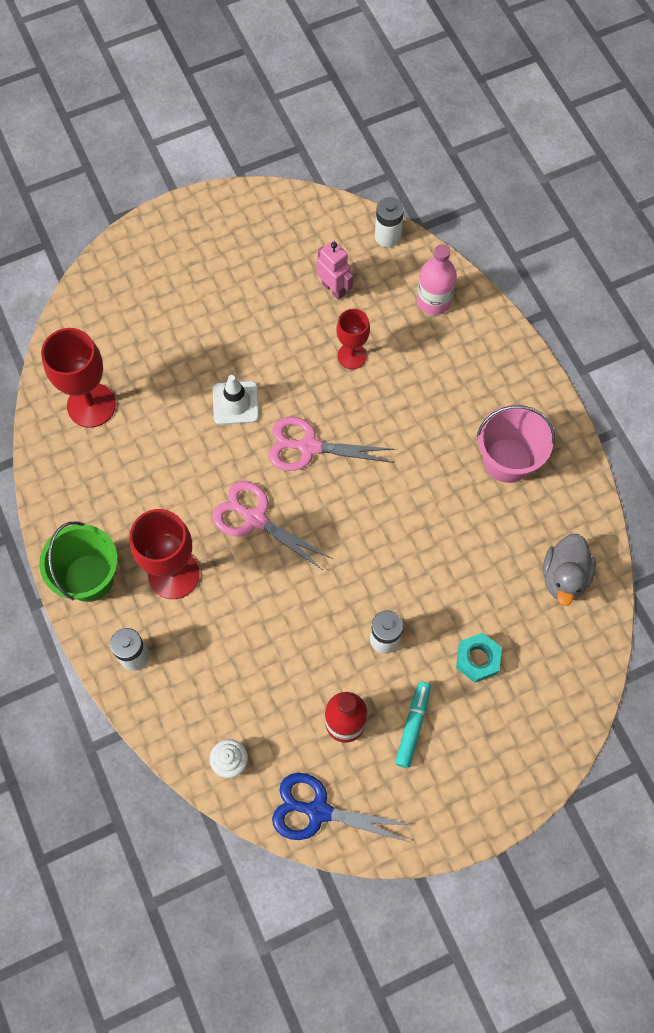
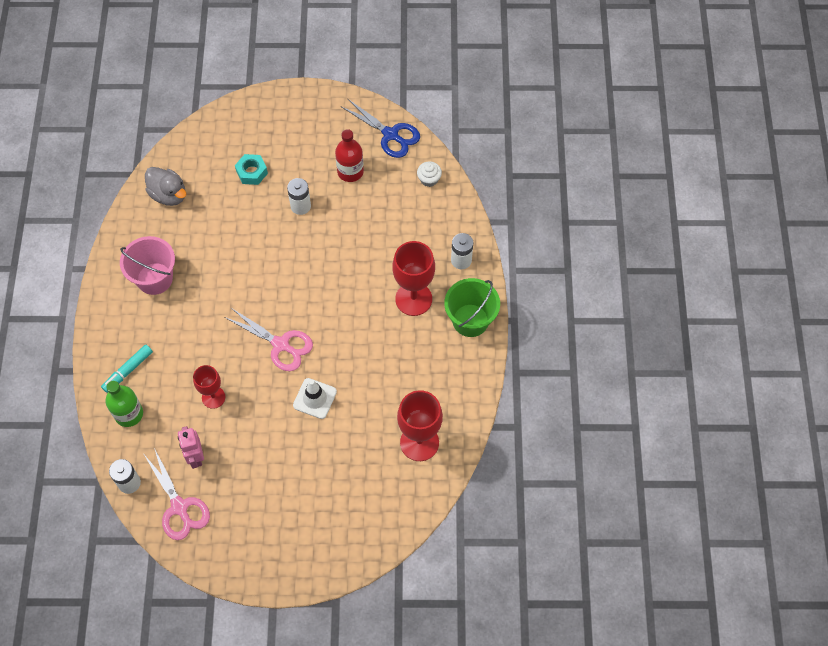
camera: 155 degrees left, 5 degrees down
pink scissors [212,481,333,571] -> pink scissors moved to [144,448,210,540]
turquoise marker [395,682,431,768] -> turquoise marker moved to [101,345,153,393]
pink bottle [417,244,457,315] -> green bottle [105,381,143,427]
grey duck [543,534,596,606] -> grey duck turned 90 degrees clockwise [145,167,187,206]

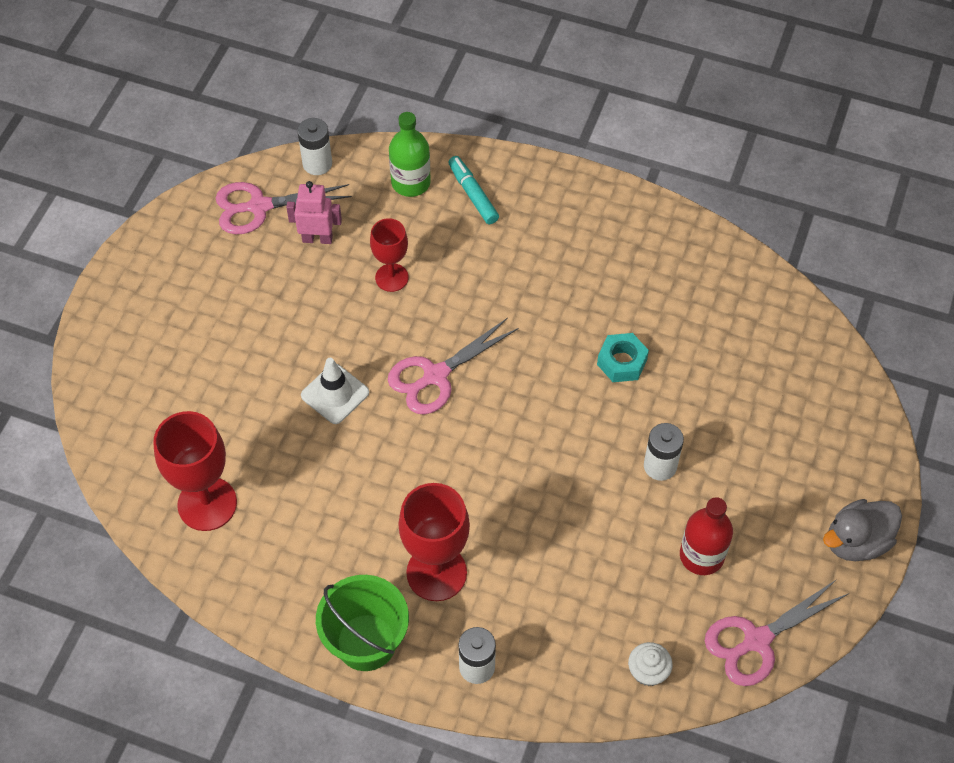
camera: 110 degrees right, 5 degrees down
pink bucket [120,236,175,295] -> none
grey duck [145,167,187,206] -> grey duck moved to [823,499,902,561]
turquoise nut [235,154,268,185] -> turquoise nut moved to [597,333,649,382]
blue scissors [342,99,420,158] -> pink scissors [705,579,848,686]

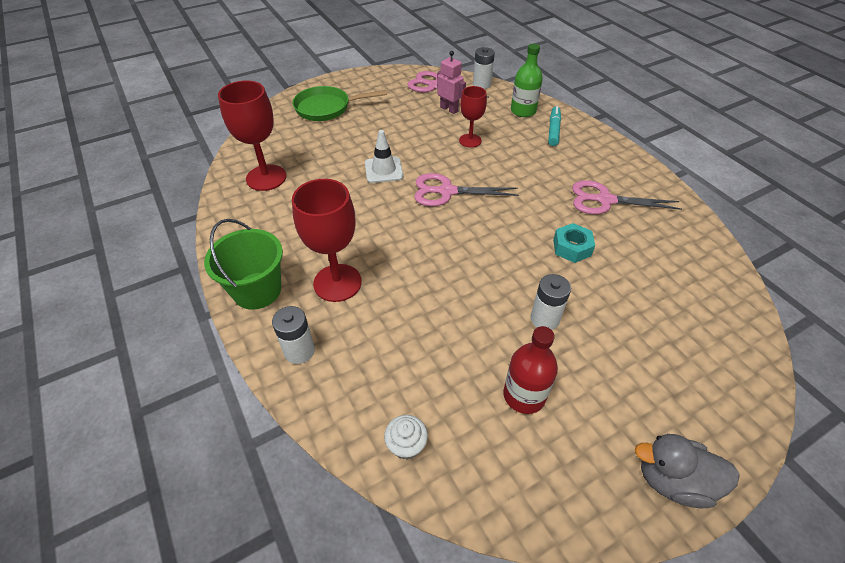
camera: 40 degrees right, 10 degrees down
pink scissors [705,579,848,686] -> pink scissors moved to [572,180,682,214]
none -> green pan [292,86,387,121]

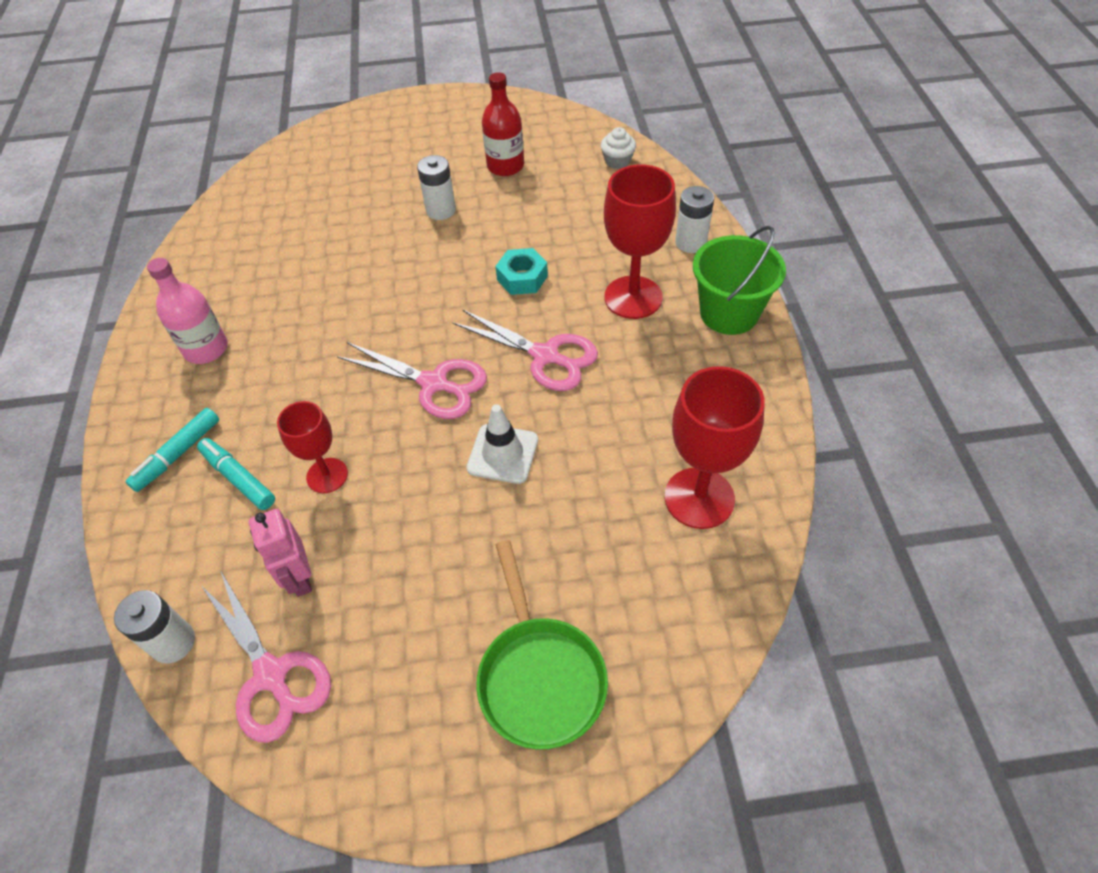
camera: 155 degrees left, 5 degrees up
green pan [292,86,387,121] -> green pan turned 60 degrees clockwise [476,540,608,749]
green bottle [511,44,543,117] -> none
turquoise nut [553,223,595,263] -> turquoise nut moved to [495,248,548,295]
pink scissors [572,180,682,214] -> pink scissors moved to [452,309,598,391]
grey duck [635,434,740,509] -> none
none -> pink bottle [147,258,228,364]
none -> turquoise marker [197,438,275,510]

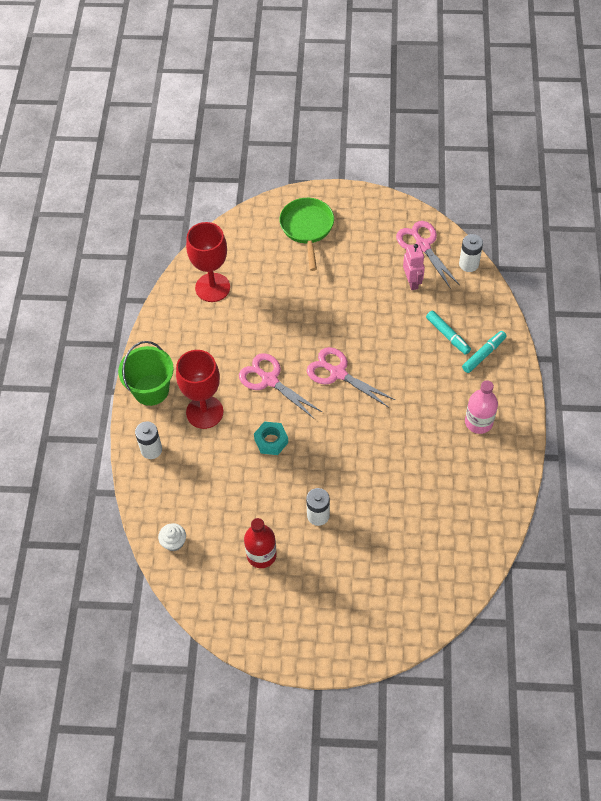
camera: 170 degrees left, 5 degrees up
red goblet [277,401,348,493] -> none
white traffic cone [467,404,538,484] -> none

